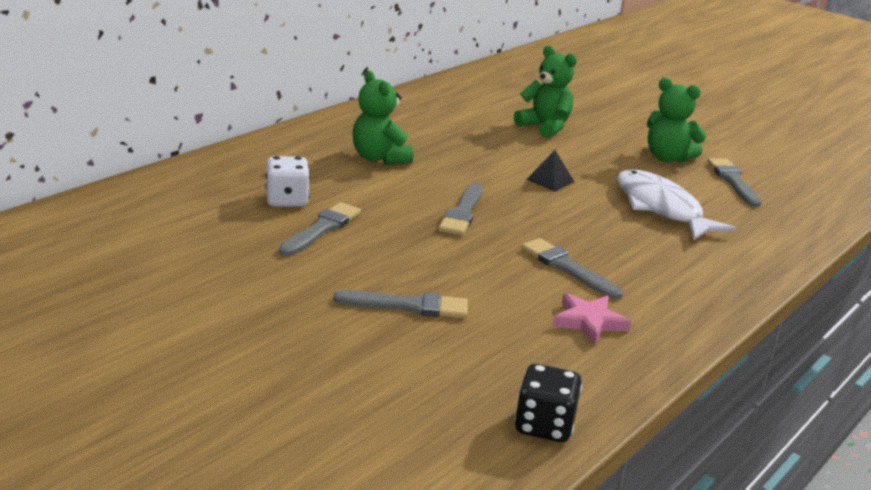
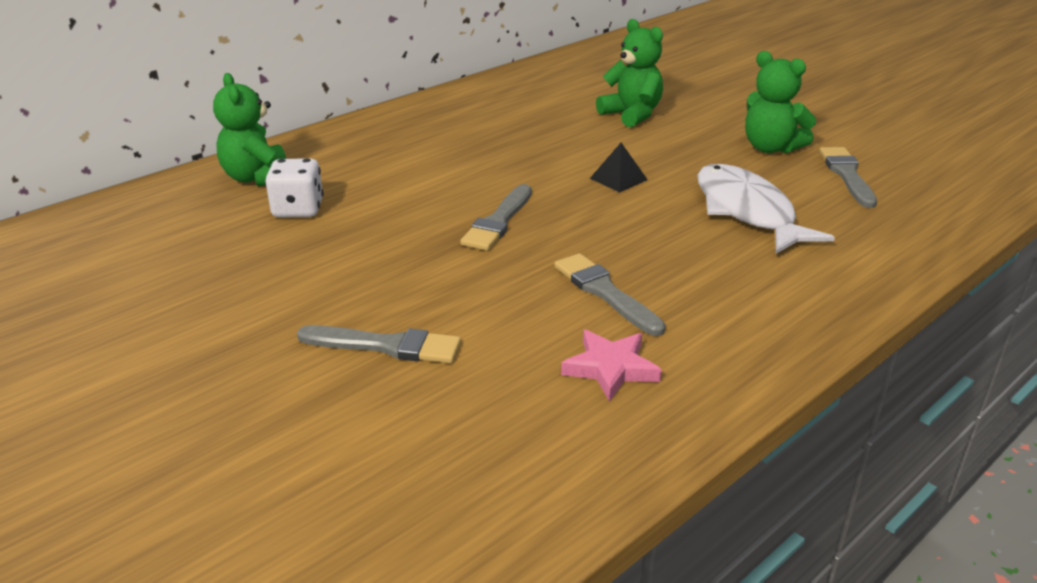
camera: 10 degrees right, 5 degrees up
grey brush [279,202,361,256] -> none
green teddy bear [352,71,413,165] -> green teddy bear moved to [213,73,286,186]
black dice [515,364,582,442] -> none

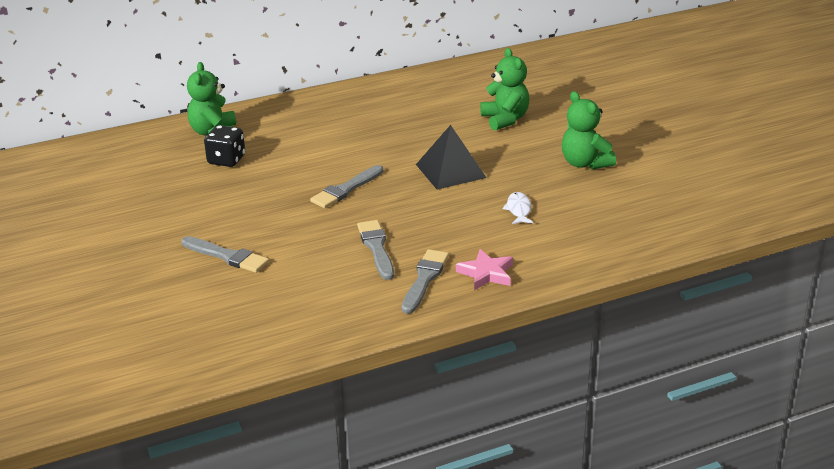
camera: 20 degrees right, 0 degrees up
white dice [265,158,324,218] -> black dice [204,125,245,167]
pink star [561,330,662,402] -> pink star moved to [456,249,513,290]
black pyramid [590,143,648,192] -> black pyramid [416,125,486,190], size x1.79
white fish [697,164,835,254] -> white fish [503,192,534,224], size x0.46
grey brush [819,147,877,208] -> grey brush moved to [402,249,449,314]

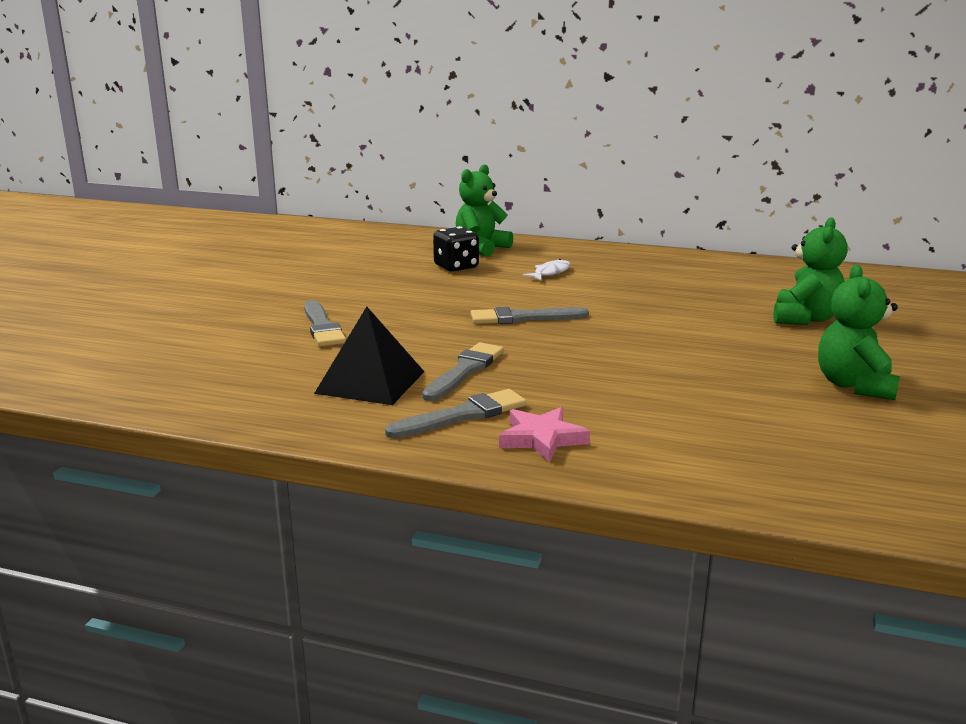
camera: 40 degrees right, 10 degrees down
black pyramid [416,125,486,190] -> black pyramid moved to [314,307,425,405]
white fish [503,192,534,224] -> white fish moved to [522,259,571,280]

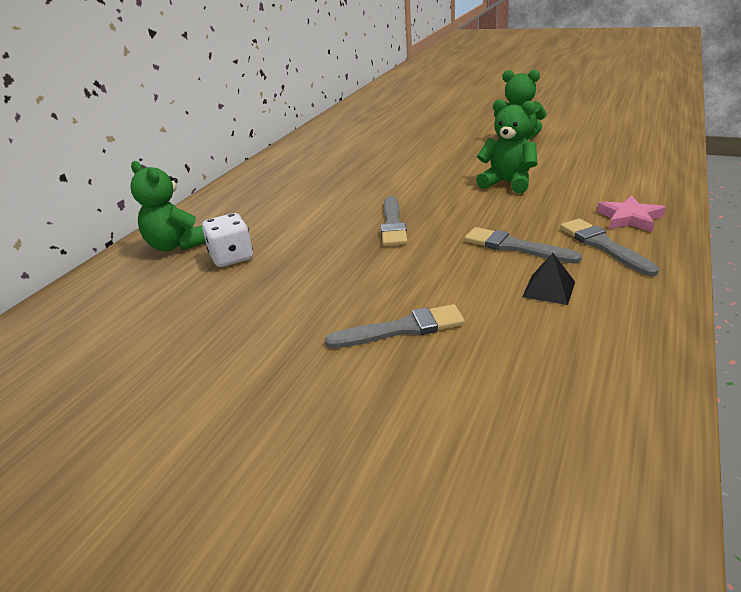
camera: 80 degrees left, 10 degrees up
black pyramid [314,307,425,405] -> black pyramid [523,253,575,305], size x0.56
black dice [433,226,479,272] -> white dice [202,213,253,267]
white fish [522,259,571,280] -> none
green teddy bear [773,217,848,325] -> green teddy bear moved to [476,99,537,193]

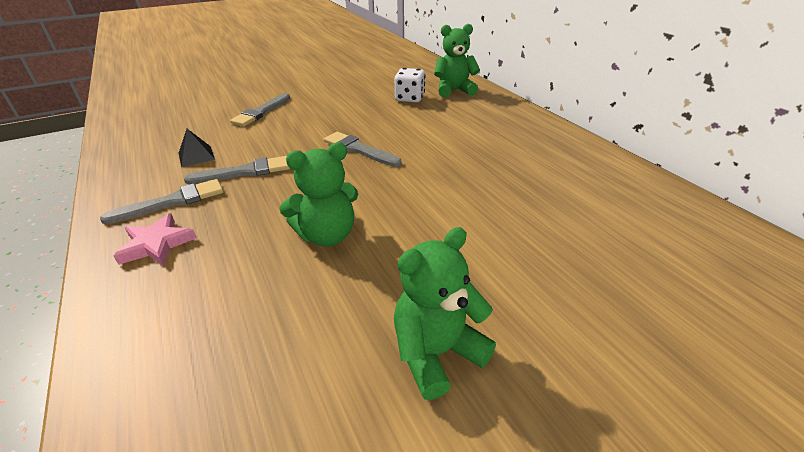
camera: 125 degrees right, 5 degrees up
grey brush [560,218,659,276] -> grey brush turned 45 degrees counterclockwise [100,179,223,224]

